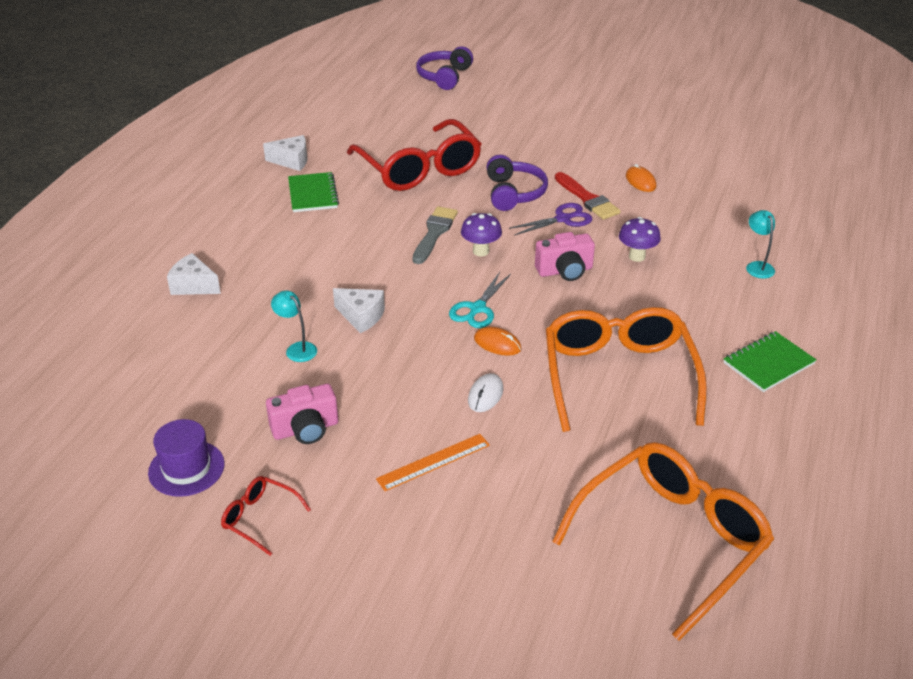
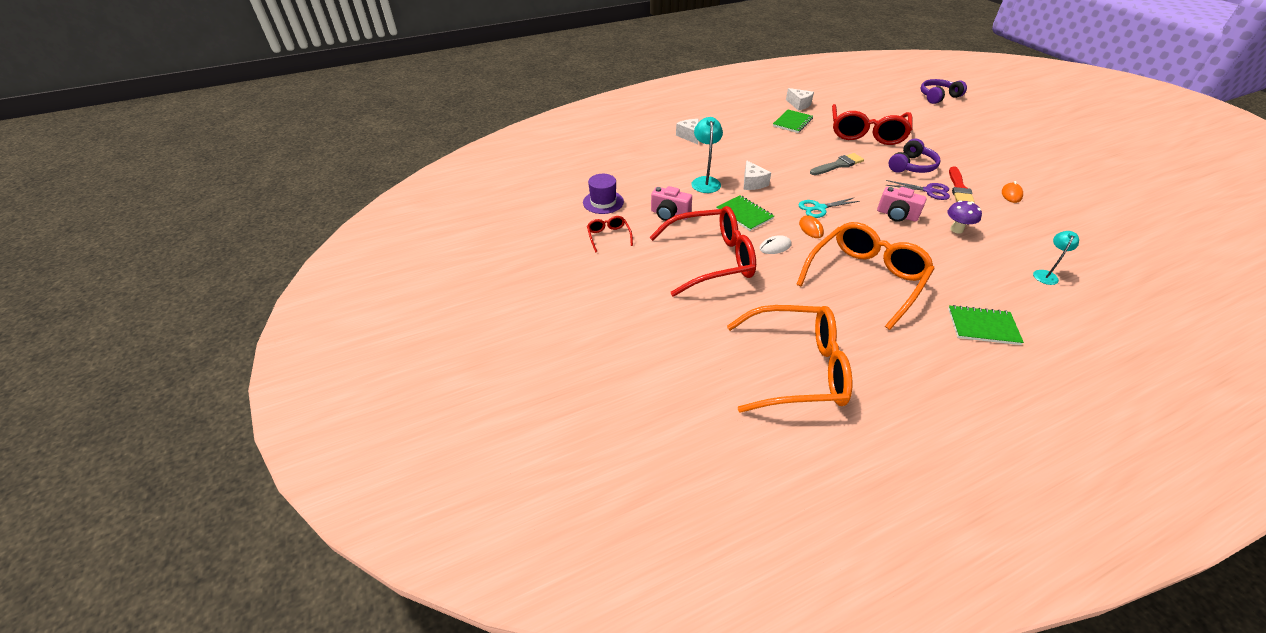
camera: 45 degrees right, 5 degrees up
turquoise lamp [271,291,317,362] -> turquoise lamp [691,117,723,193], size x1.61
orange ruler [376,434,490,491] -> red glasses [649,206,756,296]
purple mushroom [461,213,502,256] -> none
none -> green notebook [716,195,774,231]

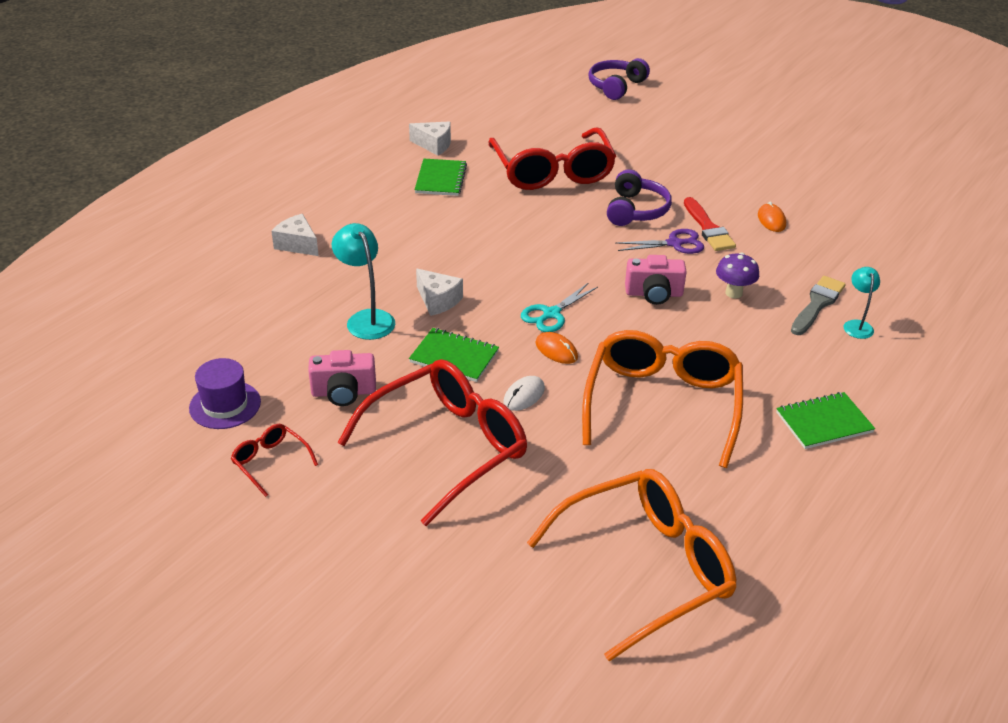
camera: 30 degrees left, 5 degrees down
grey brush [810,153,864,175] -> grey brush moved to [791,276,846,335]

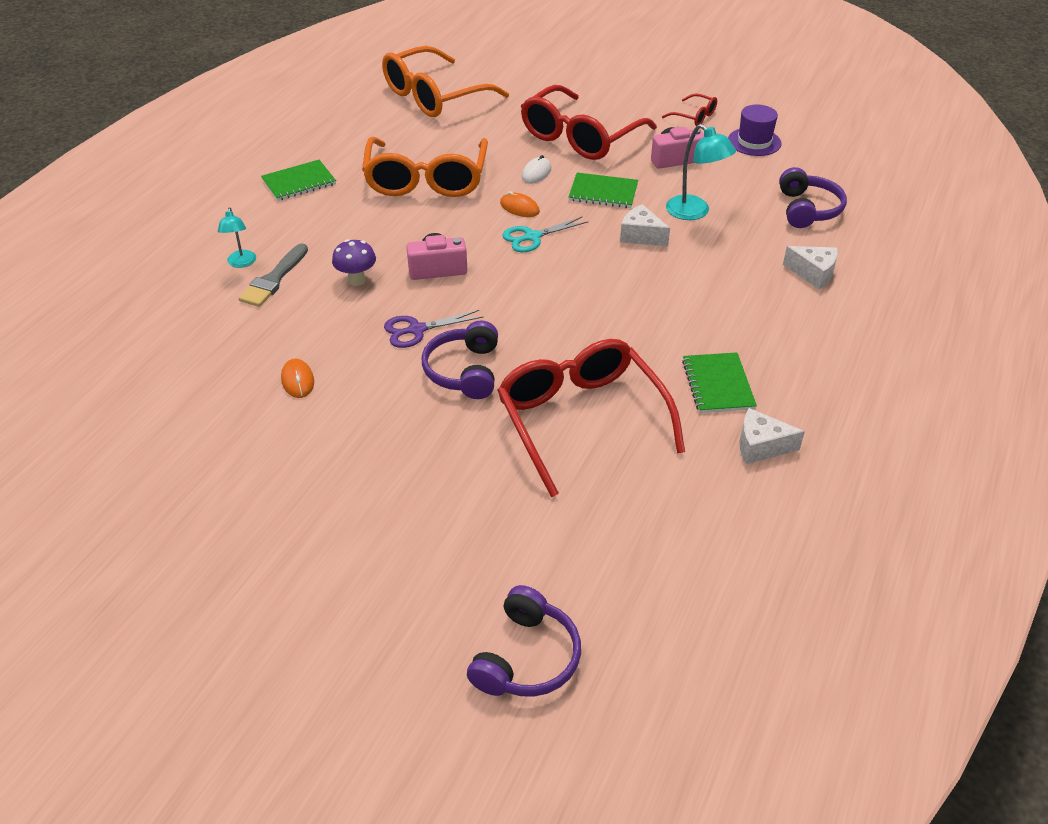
camera: 170 degrees right, 5 degrees up
turquoise scissors [521,282,598,332] -> turquoise scissors turned 150 degrees counterclockwise [502,216,588,252]
red brush [684,197,736,251] -> none
none -> purple headphones [779,167,847,228]

